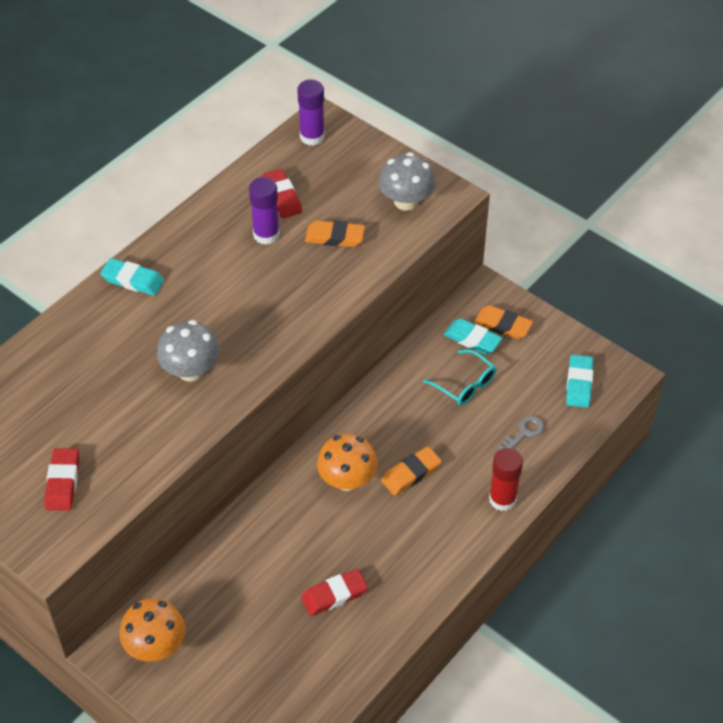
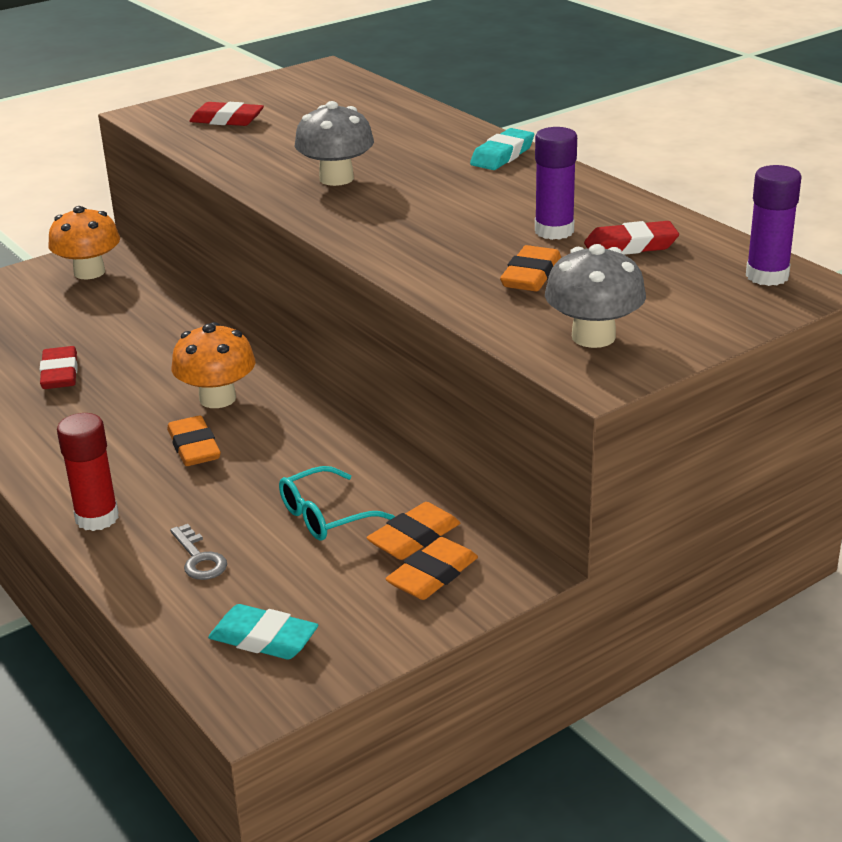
camera: 105 degrees right, 20 degrees down
turquoise eraser [444,318,502,354] -> orange eraser [366,502,461,560]

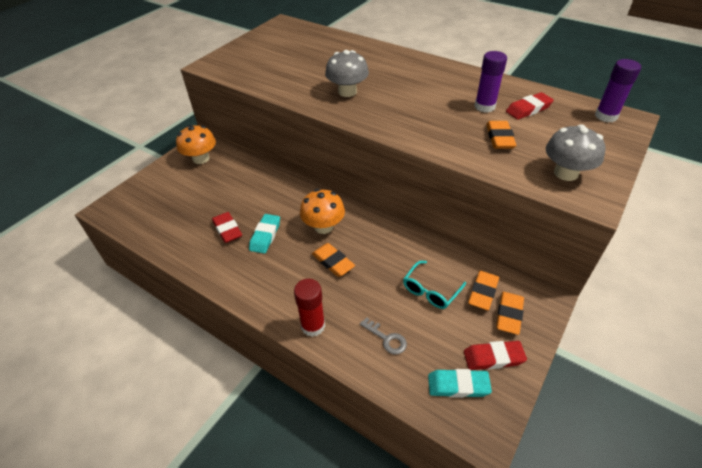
camera: 20 degrees left, 15 degrees up
red eraser [189,102,264,126] -> red eraser moved to [464,341,527,370]
turquoise eraser [470,128,534,170] -> turquoise eraser moved to [249,214,280,254]

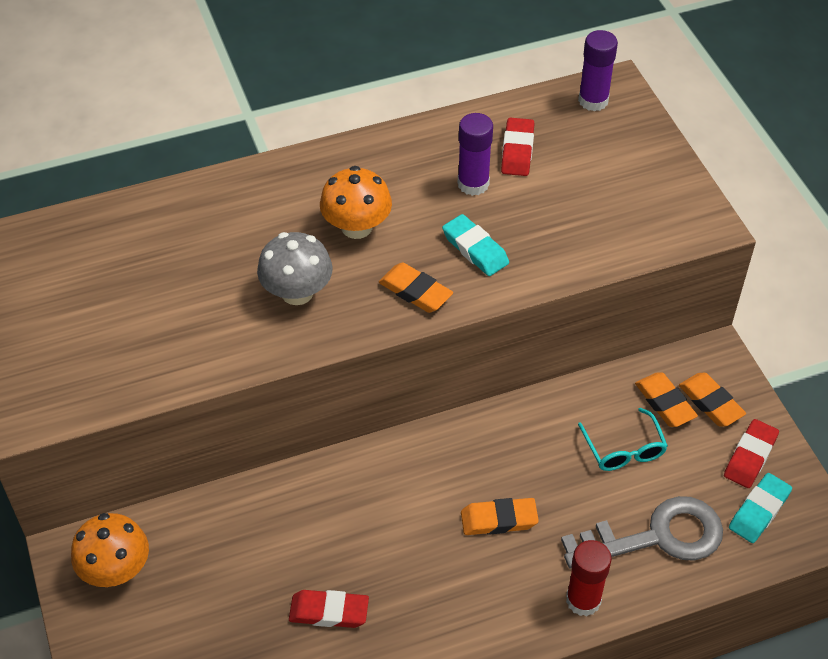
camera: 55 degrees left, 5 degrees up
turquoise eraser [249,214,280,254] -> turquoise eraser moved to [442,214,509,276]
orange mushroom [300,189,345,234] -> orange mushroom moved to [320,166,392,239]
grey key [360,317,407,355] -> grey key [561,496,723,568], size x2.25
orange eraser [486,121,517,149] -> orange eraser moved to [379,263,453,313]
grey mushroom [546,124,606,181] -> none

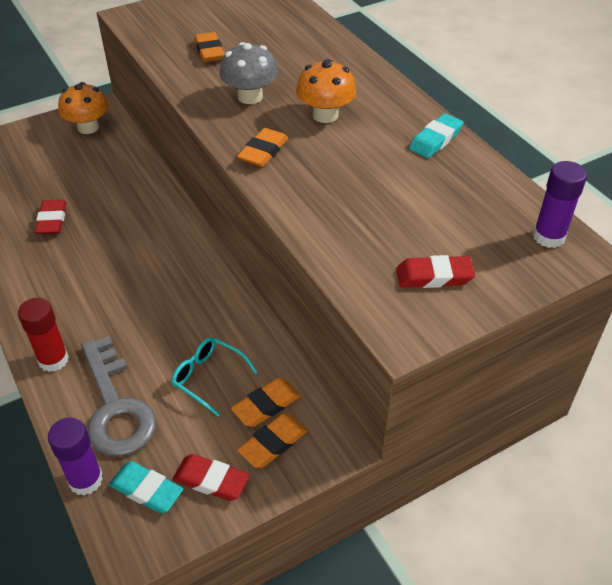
camera: 80 degrees right, 5 degrees down
turquoise eraser [442,214,509,276] -> turquoise eraser moved to [409,113,464,158]
purple glue stick [458,113,493,196] -> purple glue stick moved to [48,418,103,495]
orange eraser [461,498,539,535] -> orange eraser moved to [194,32,224,62]
red eraser [501,118,534,176] -> red eraser moved to [396,255,475,288]
turquoise glasses [578,408,668,471] -> turquoise glasses turned 60 degrees clockwise [171,337,257,416]

